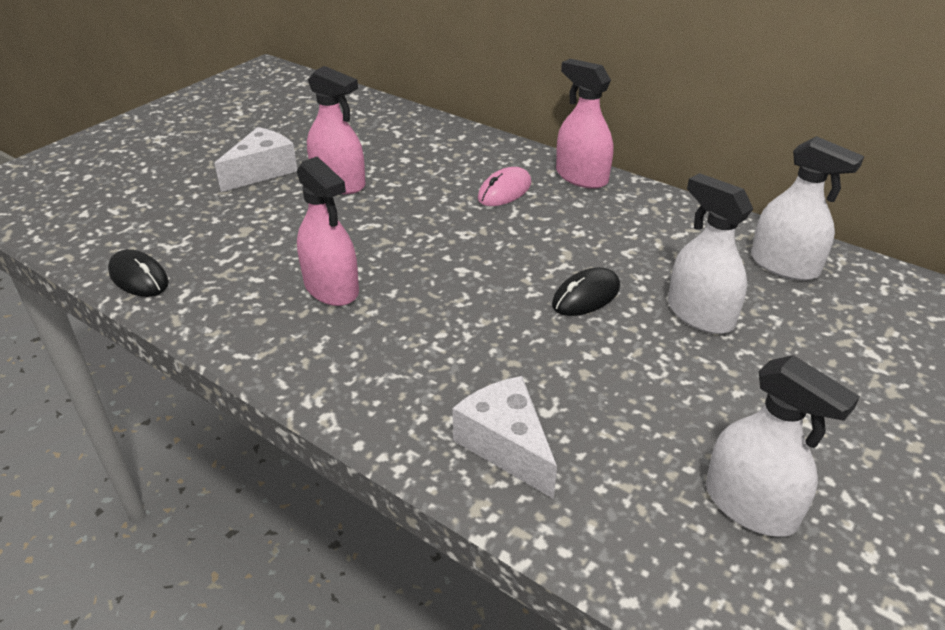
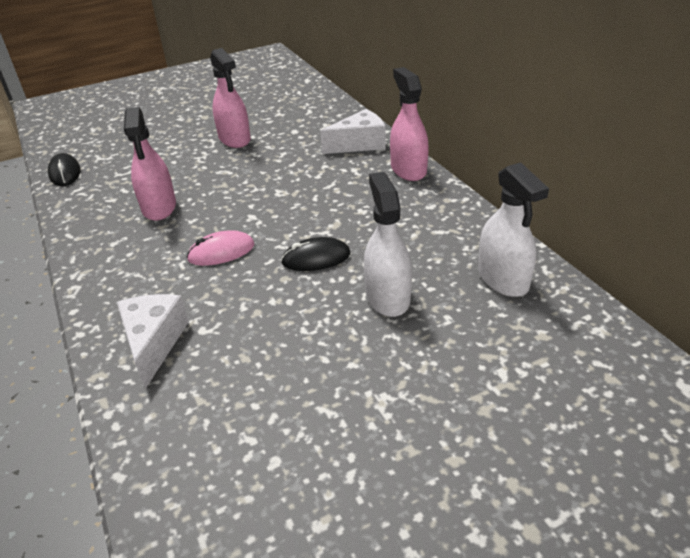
camera: 30 degrees right, 0 degrees up
white cheese [214,127,297,192] -> white cheese moved to [320,109,386,154]
pink mouse [478,167,531,206] -> pink mouse moved to [186,230,254,266]
white spray bottle [706,355,860,537] -> none

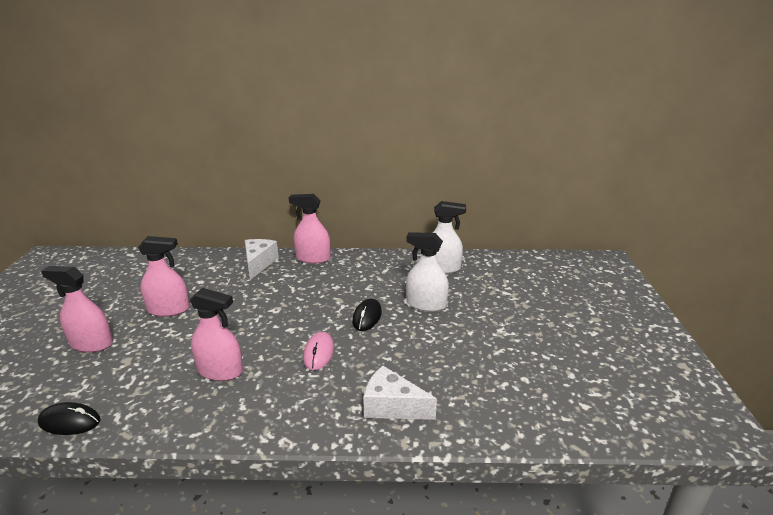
camera: 65 degrees left, 10 degrees down
none -> pink spray bottle [41,266,113,352]

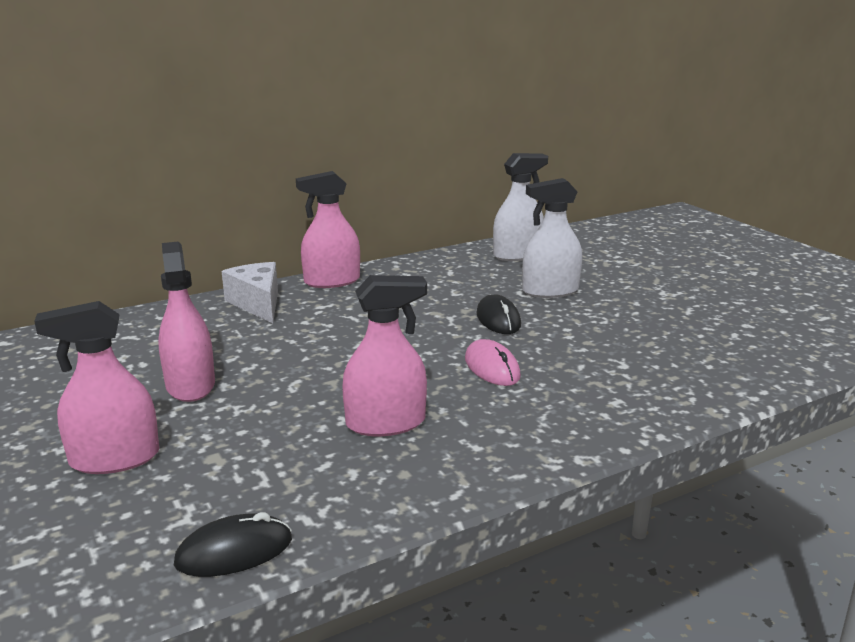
camera: 30 degrees left, 5 degrees down
pink spray bottle [138,236,190,317] -> pink spray bottle turned 75 degrees counterclockwise [158,242,215,402]
white cheese [363,366,437,420] -> none

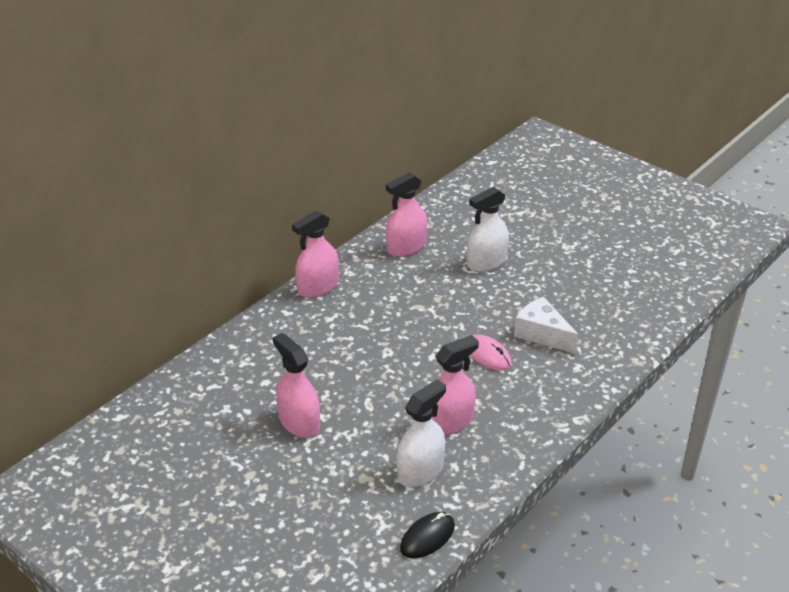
camera: 20 degrees left, 15 degrees up
pink spray bottle [34,301,159,474] -> pink spray bottle moved to [386,172,427,257]
white cheese [221,262,278,323] -> white cheese moved to [514,297,579,354]
black mouse [476,294,521,334] -> none
white spray bottle [493,153,548,261] -> white spray bottle moved to [397,379,446,487]

